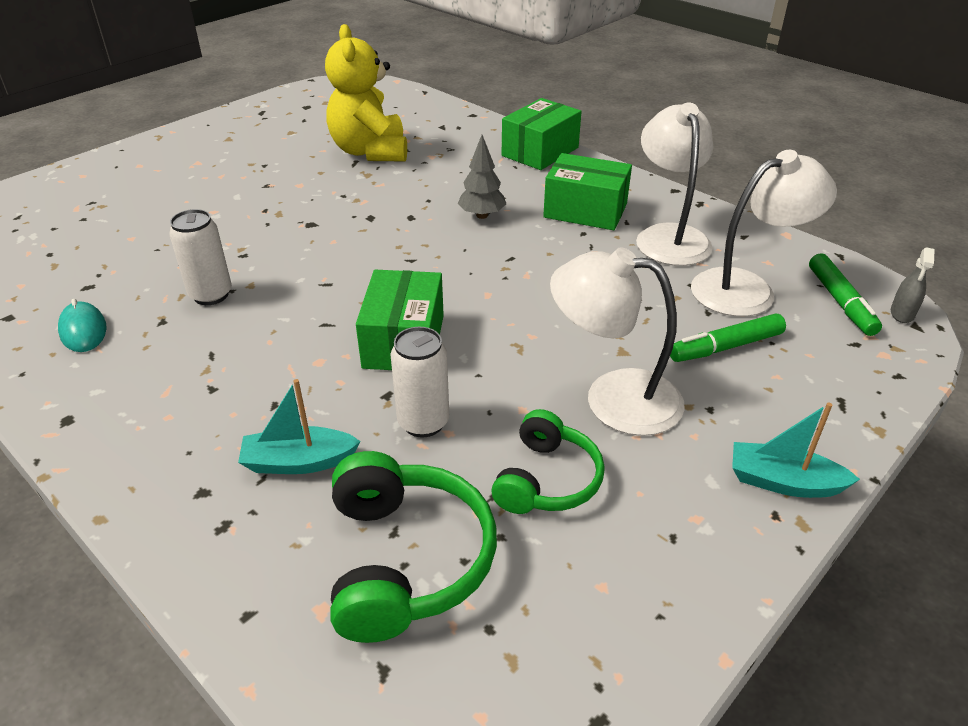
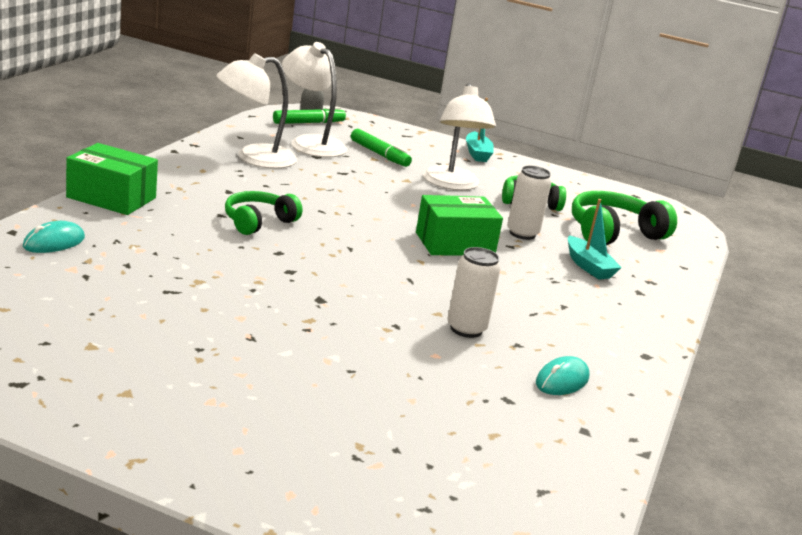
camera: 115 degrees left, 15 degrees down
yellow teddy bear [325,24,407,162] -> none
grey tree [457,135,506,219] -> green headphones [225,191,302,235]
green box [543,153,632,230] -> none
none -> turquoise mouse [23,221,85,253]

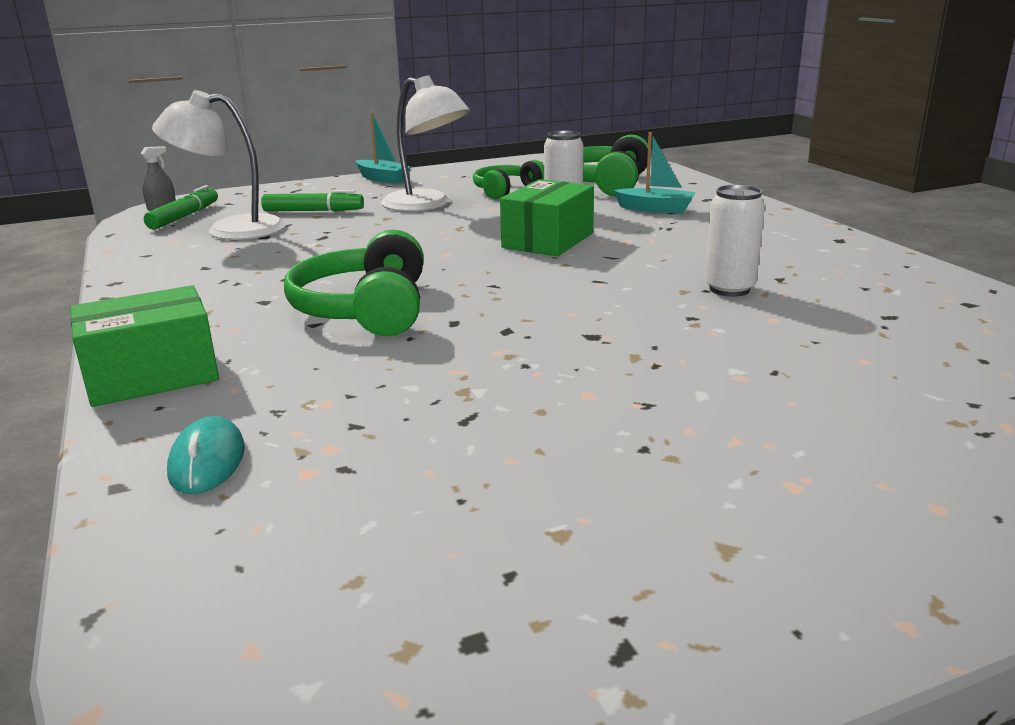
camera: 40 degrees left, 0 degrees up
white lamp [216,53,297,169] -> none
green headphones [225,191,302,235] -> green headphones [284,230,424,336], size x1.51
turquoise mouse [536,356,590,395] -> none

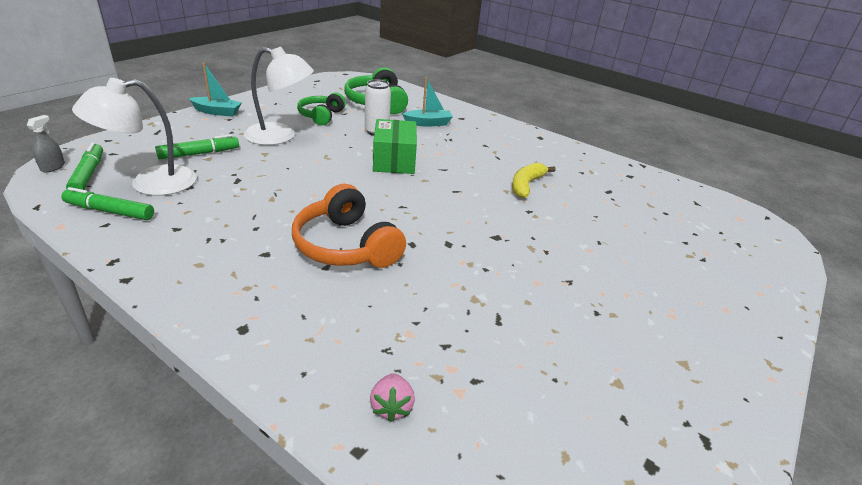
camera: 35 degrees left, 10 degrees up
green box [70,285,219,407] -> none
turquoise mouse [167,416,245,494] -> pink strawberry [370,373,415,422]
green headphones [284,230,424,336] -> orange headphones [292,184,406,268]
white can [705,185,765,297] -> yellow banana [512,163,555,198]
none -> green marker [61,187,154,220]

